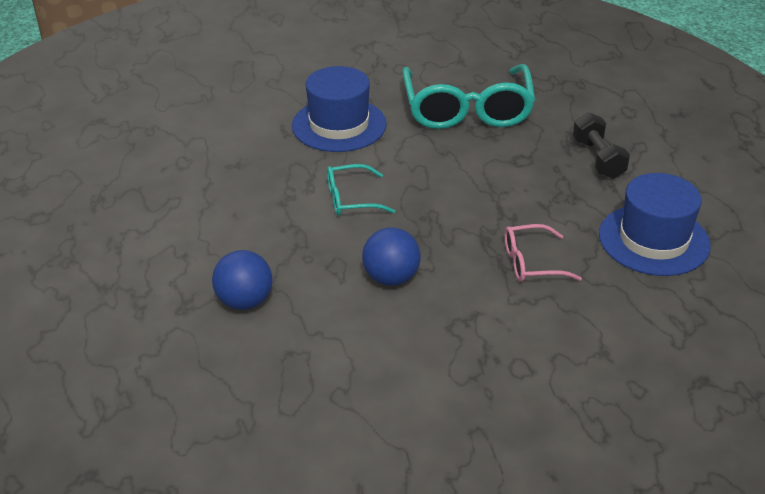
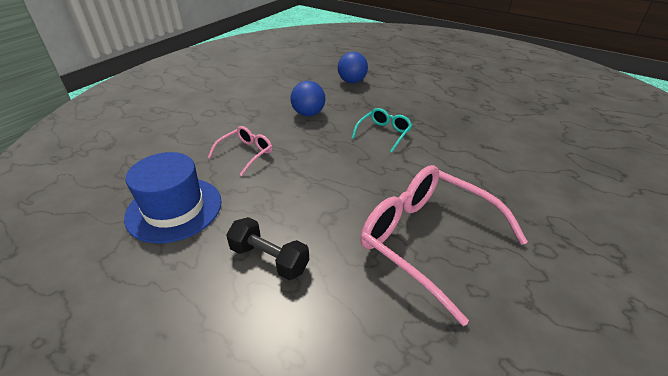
camera: 135 degrees right, 0 degrees up
blue hat [292,66,387,152] -> none
turquoise glasses [402,64,535,129] -> pink glasses [360,165,528,326]

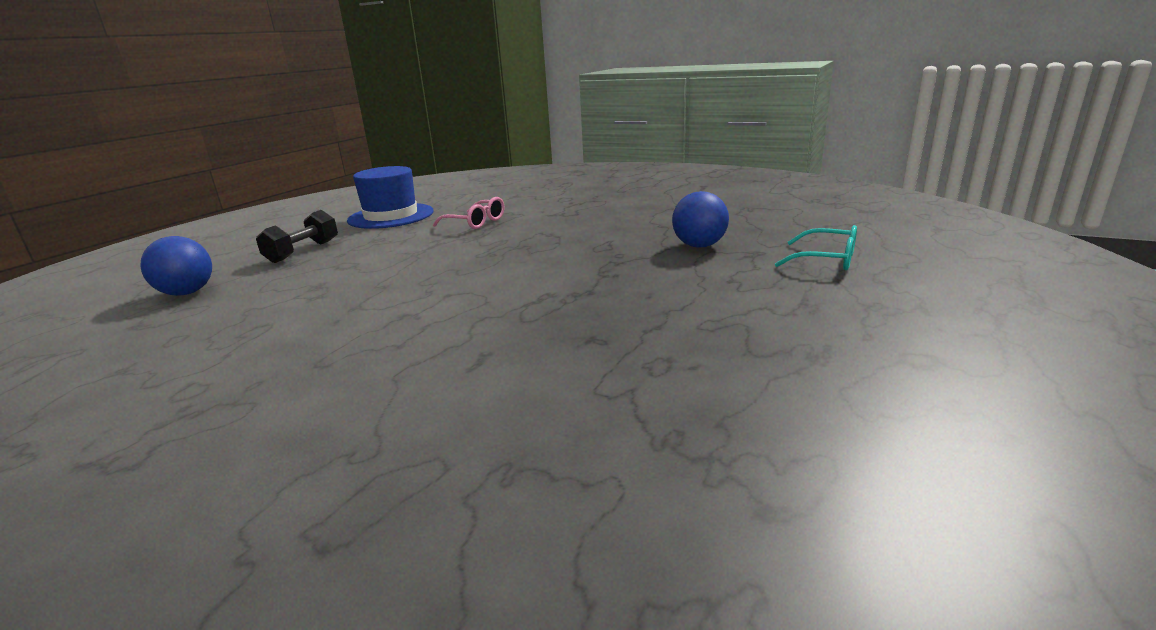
camera: 85 degrees right, 15 degrees down
blue ball [291,81,325,116] -> blue ball moved to [140,236,212,296]
turquoise glasses [352,108,412,153] -> turquoise glasses moved to [775,225,857,270]
pink glasses [360,165,528,326] -> none

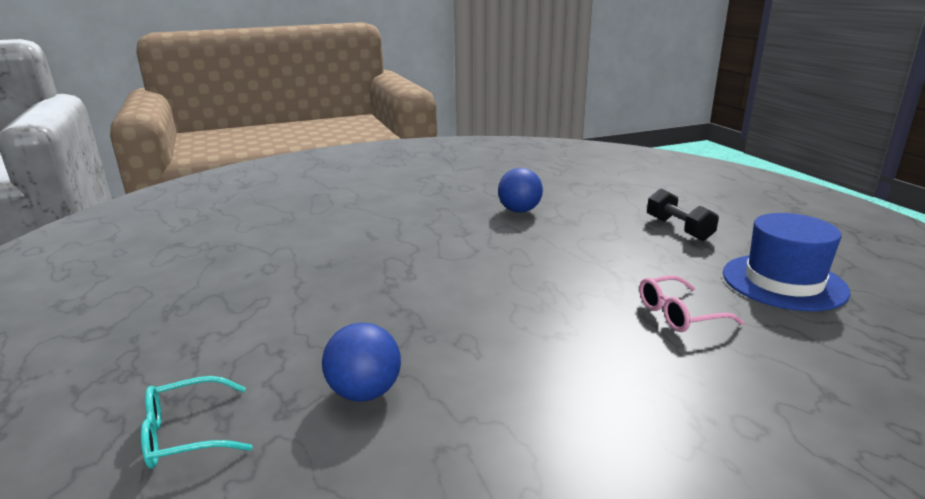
camera: 130 degrees right, 0 degrees up
blue ball [140,236,212,296] -> blue ball moved to [498,168,543,213]

